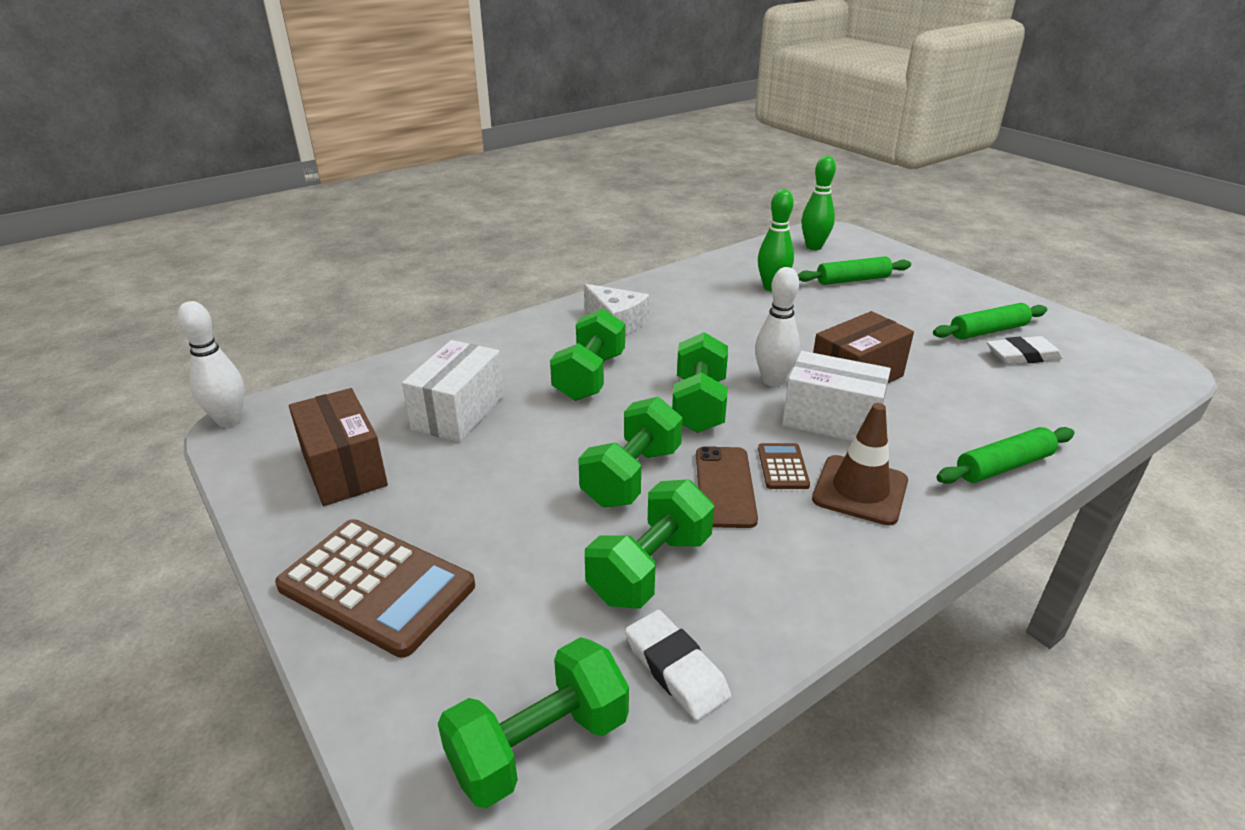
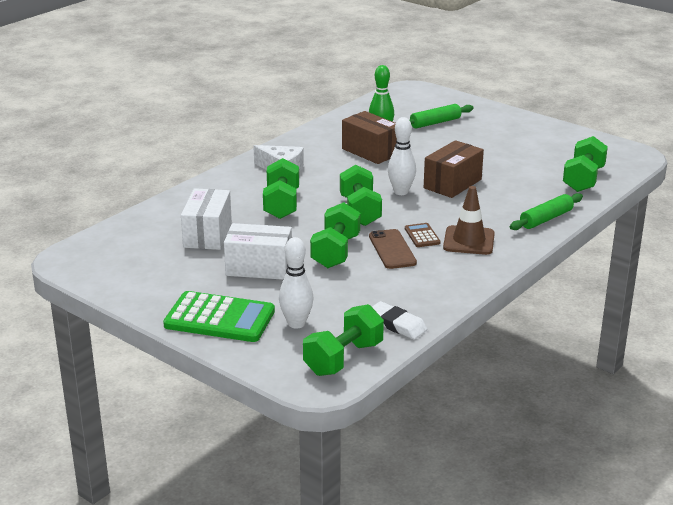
camera: 15 degrees left, 5 degrees down
white bowling pin [177,301,245,427] -> white bowling pin moved to [279,237,314,329]
brown calculator [275,519,475,658] -> green calculator [163,291,275,342]
brown box [289,388,388,506] -> brown box moved to [342,111,397,164]
green dumbbell [585,479,714,609] -> green dumbbell moved to [563,136,608,192]
white box [782,351,891,441] -> white box moved to [224,223,292,280]
green bowling pin [801,156,836,250] -> none
green rolling pin [933,303,1047,340] -> none
white eraser [987,336,1063,364] -> none

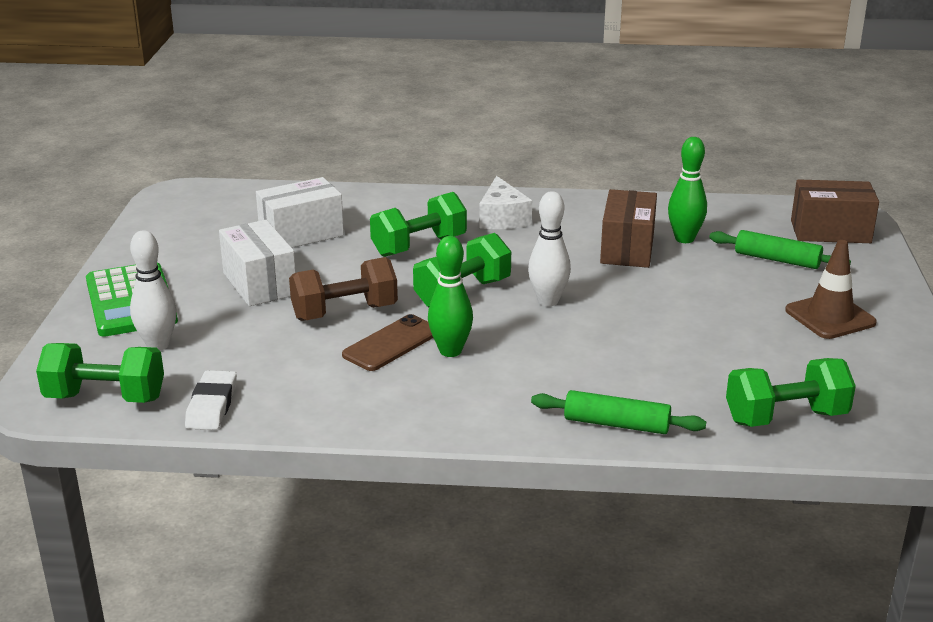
camera: 55 degrees right, 0 degrees up
green dumbbell [310,202,360,268] -> brown dumbbell [289,257,398,321]
brown calculator [405,223,441,247] -> green bowling pin [428,236,473,357]
brown box [424,140,484,198] -> brown box moved to [791,179,879,243]
brown traffic cone [443,186,495,255] -> brown traffic cone moved to [785,240,877,339]

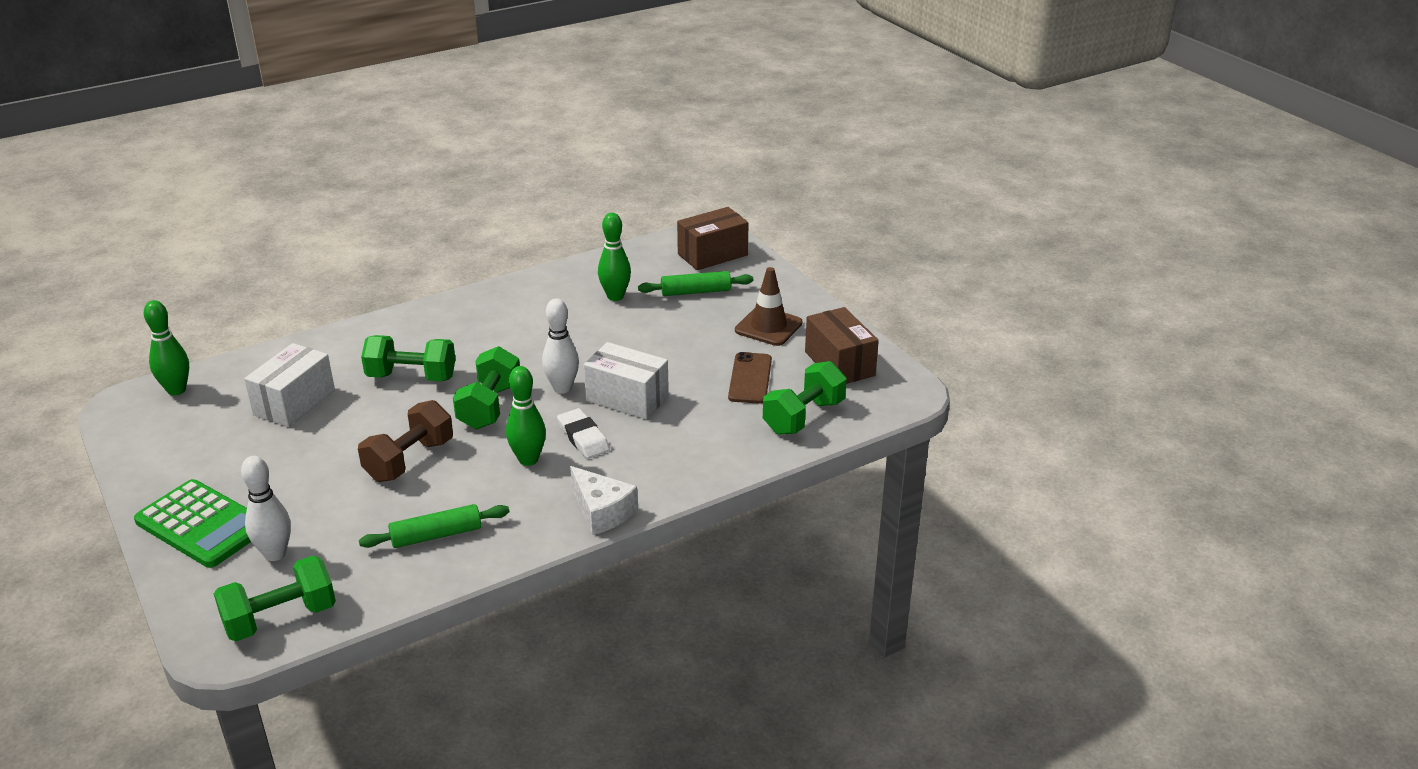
camera: 35 degrees left, 5 degrees up
white eraser [185,370,237,430] -> white eraser moved to [557,408,610,459]
white box [219,220,296,306] -> white box moved to [584,342,669,420]
brown phone [342,314,433,371] -> brown phone moved to [728,352,772,404]
green dumbbell [370,192,467,257] -> green dumbbell turned 75 degrees clockwise [361,335,456,381]
white cheese [479,176,532,229] -> white cheese moved to [570,466,638,535]
green rolling pin [531,390,706,434] -> green rolling pin moved to [359,504,509,548]
brown box [600,189,657,268] -> brown box moved to [805,307,879,384]
none -> green bowling pin [144,300,189,396]

